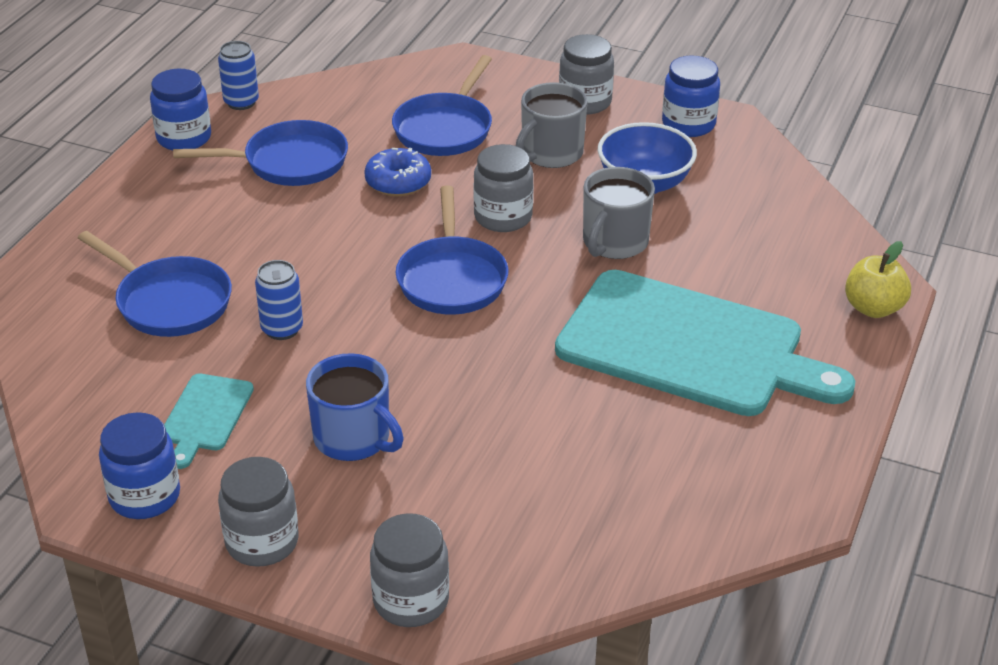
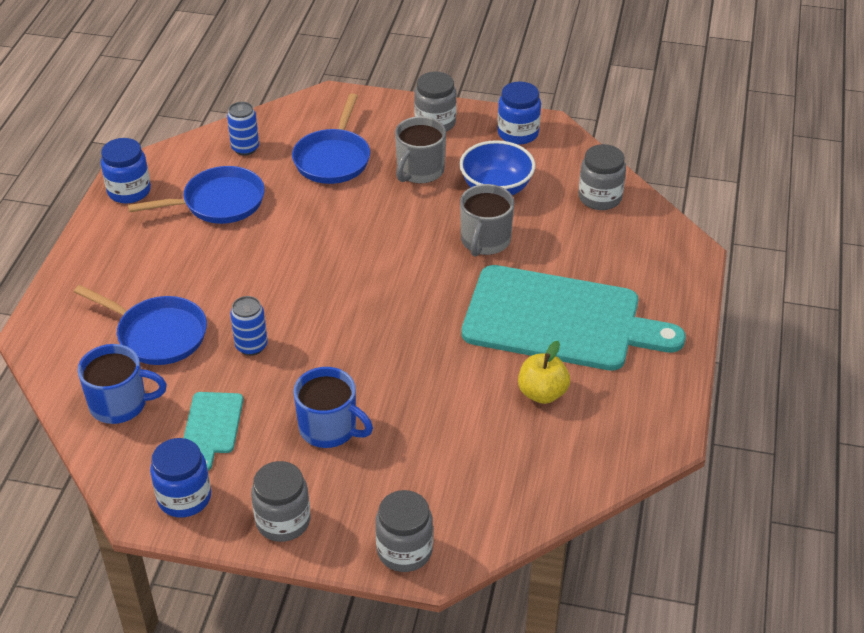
camera: 10 degrees left, 5 degrees up
blue can [218,41,259,110] -> blue can moved to [227,102,259,156]
blue donut [364,148,431,196] -> none
blue pan [396,185,508,315] -> none
grey jar [474,144,533,232] -> grey jar moved to [579,144,626,210]
yellow apple [845,241,911,318] -> yellow apple moved to [518,341,570,404]
none -> blue mug [78,344,167,424]

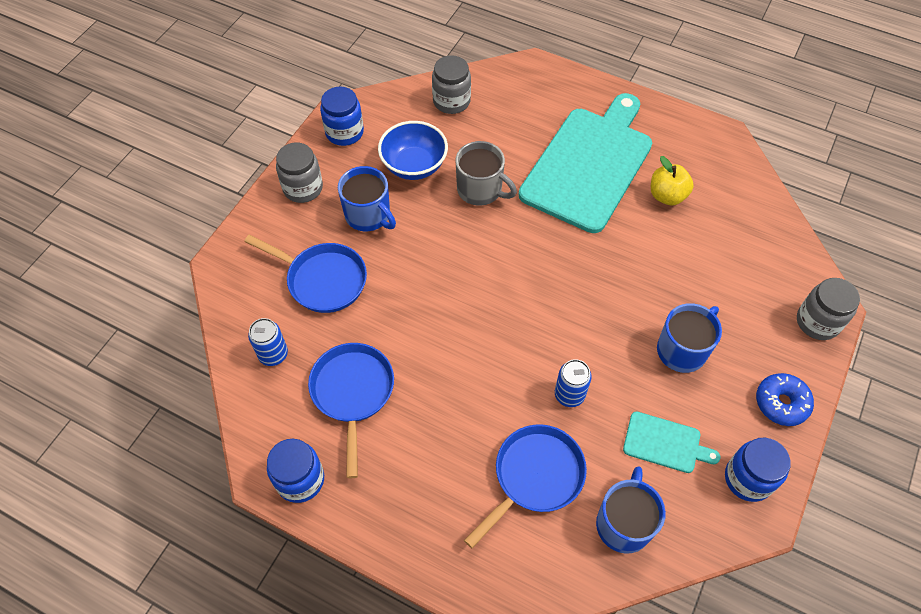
camera: 75 degrees left, 15 degrees up
grey jar [251,461,310,542] -> blue donut [756,373,814,426]
grey mug [395,116,446,183] -> blue mug [338,166,396,231]

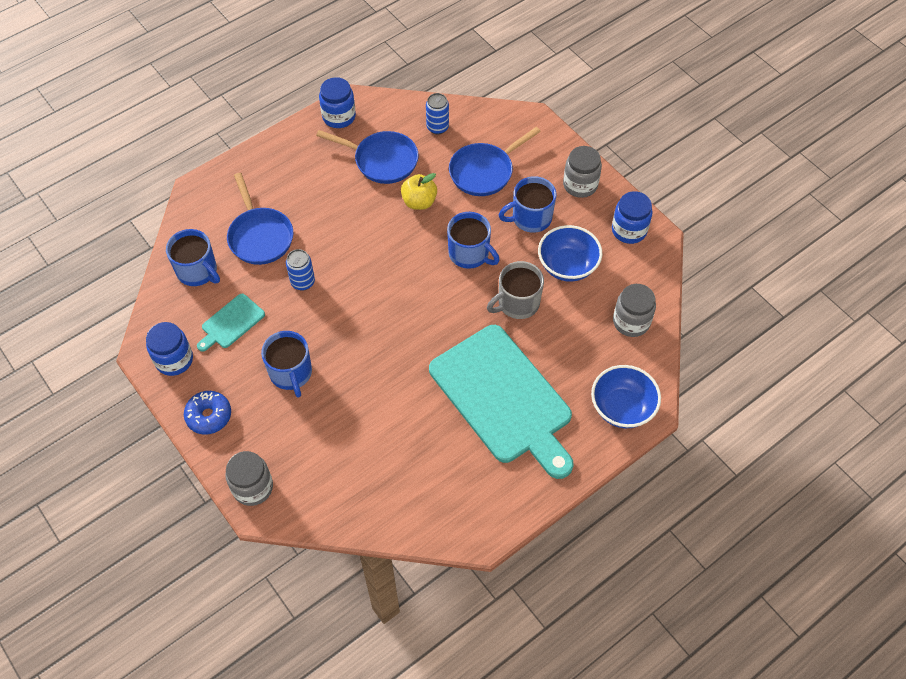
camera: 115 degrees right, 0 degrees up
yellow apple [651,156,694,205] -> yellow apple moved to [401,173,437,210]
none -> blue mug [447,212,500,269]
none -> blue bowl [591,365,661,428]

